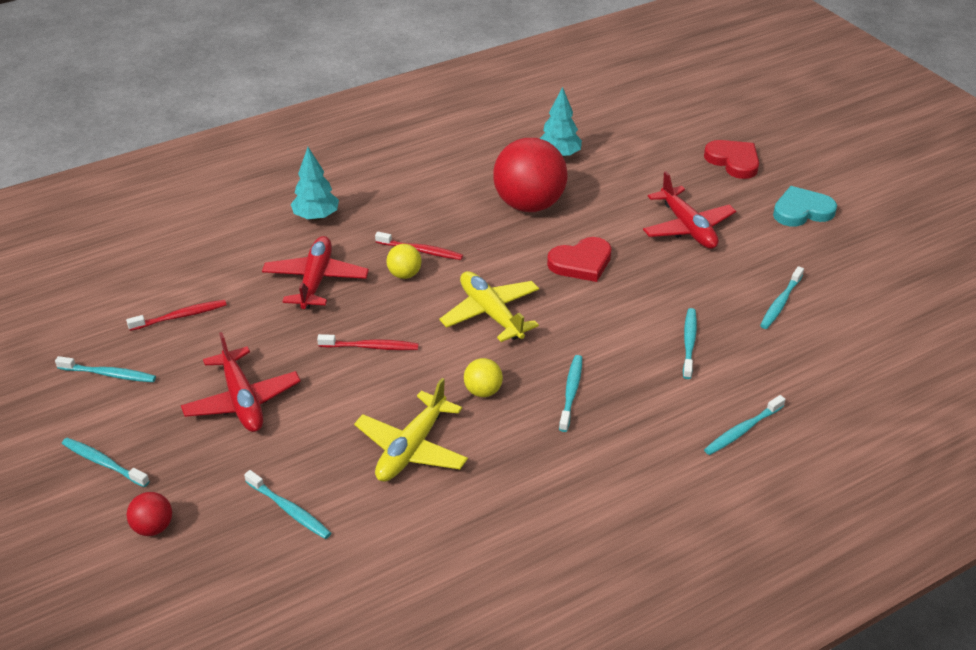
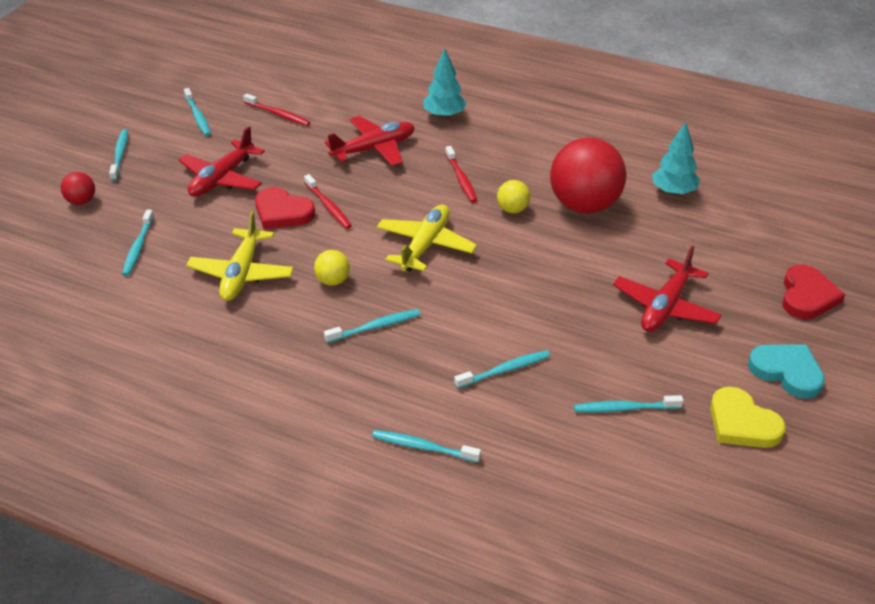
camera: 55 degrees right, 0 degrees up
yellow plane [354,378,468,482] -> yellow plane turned 75 degrees counterclockwise [186,211,294,301]
yellow ball [386,244,422,279] -> yellow ball moved to [497,180,530,213]
red heart [547,237,612,282] -> red heart moved to [255,187,315,229]
none -> yellow heart [710,387,786,448]

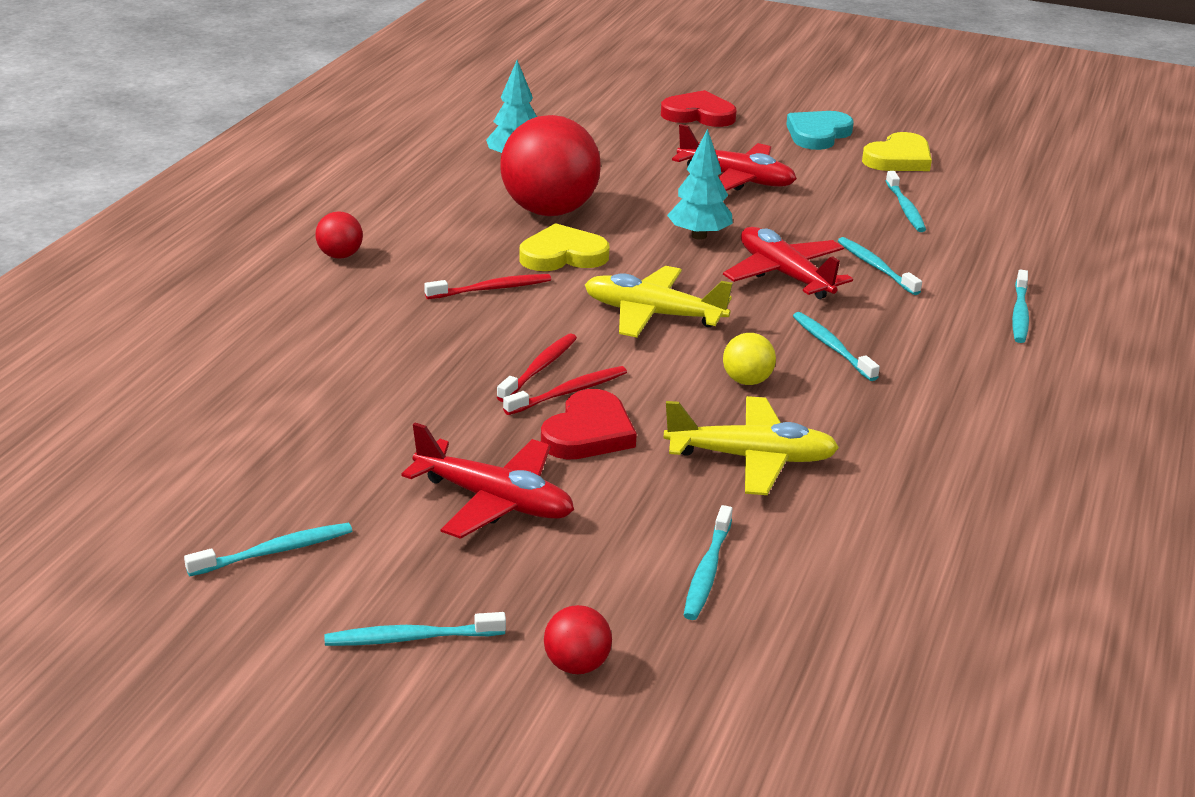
camera: 95 degrees left, 10 degrees down
turquoise toothbrush [122,210,154,276] -> turquoise toothbrush turned 105 degrees clockwise [684,505,733,620]
red toothbrush [243,93,310,126] -> red toothbrush moved to [497,333,577,402]
red plane [325,116,415,166] -> red plane moved to [723,227,853,299]
turquoise tree [423,48,467,119] -> turquoise tree moved to [667,129,733,240]
yellow ball [497,180,530,213] -> yellow heart [519,223,609,271]
none -> red ball [315,211,363,259]

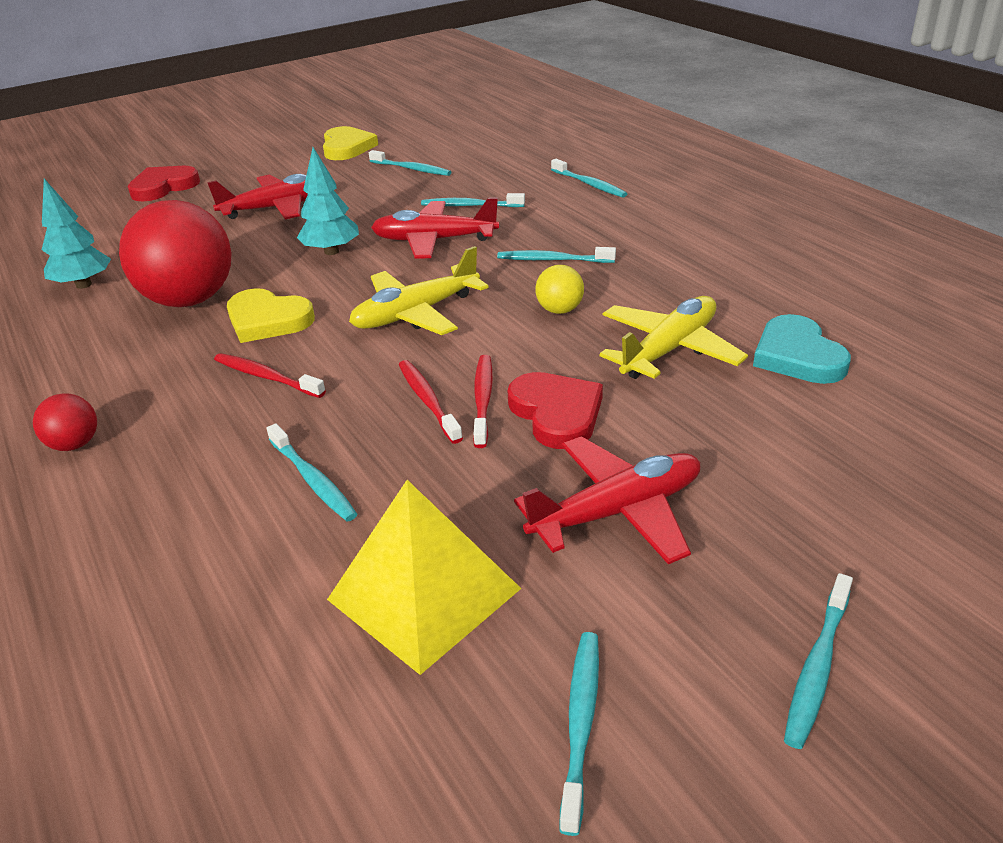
camera: 50 degrees left, 5 degrees up
red toothbrush [424,274,551,299] -> red toothbrush turned 75 degrees counterclockwise [214,353,326,398]
yellow heart [519,223,609,271] -> yellow heart turned 90 degrees counterclockwise [227,288,315,343]
red ball [544,605,612,674] -> none
turquoise toothbrush [684,505,733,620] -> turquoise toothbrush moved to [267,423,357,522]
turquoise heart [786,111,854,150] -> turquoise heart moved to [753,314,851,384]
none -> yellow pyramid [327,480,521,675]

